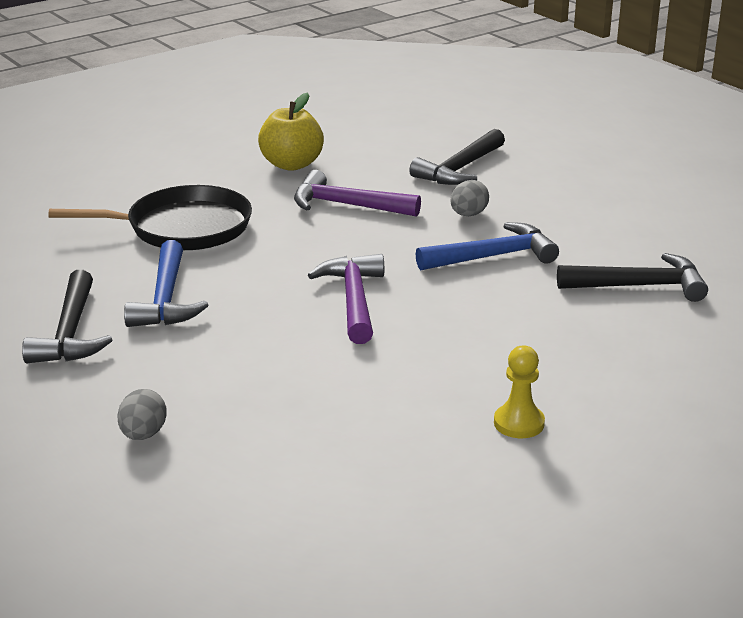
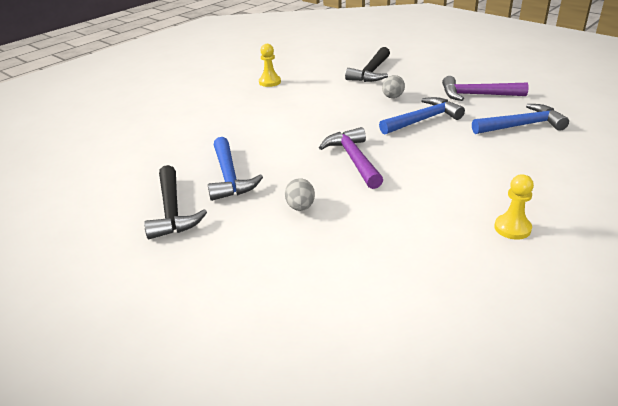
camera: 10 degrees left, 5 degrees up
black pan [49,185,252,250] -> none
grey egg [117,389,167,440] -> grey egg moved to [285,178,315,211]
yellow apple [258,93,324,171] -> yellow pawn [259,44,281,87]
purple hammer [294,170,421,217] -> purple hammer moved to [442,76,529,101]
black hammer [557,253,708,302] -> blue hammer [472,104,569,134]

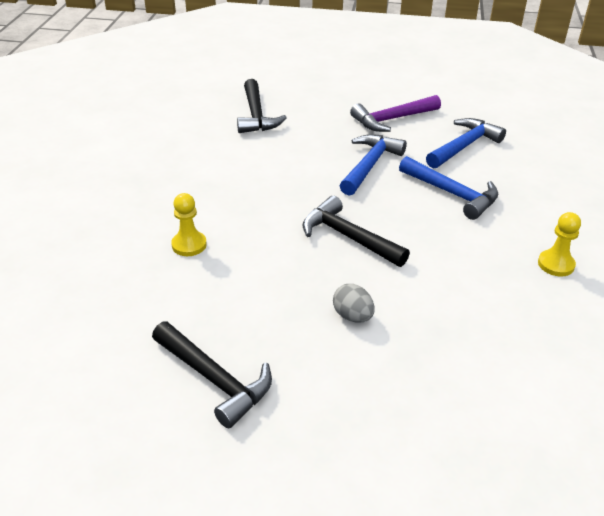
camera: 35 degrees left, 5 degrees up
blue hammer [208,137,263,201] -> blue hammer moved to [399,156,498,220]
yellow pawn [259,44,281,87] -> yellow pawn moved to [171,193,207,256]
purple hammer [319,127,383,189] -> black hammer [303,196,410,267]
grey egg [382,75,405,98] -> none

